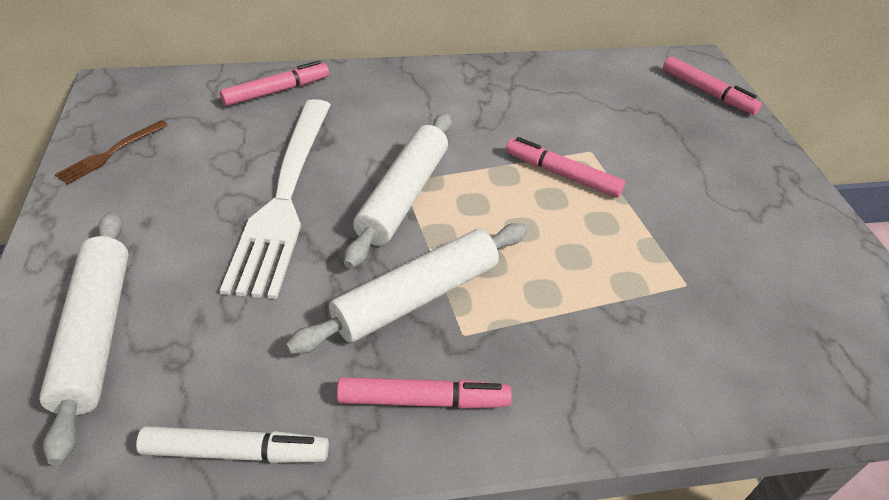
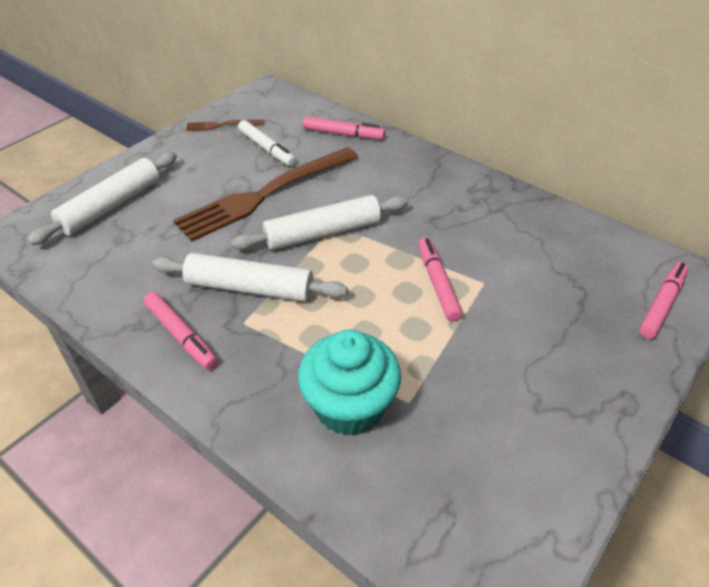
camera: 50 degrees right, 0 degrees up
white marker [136,426,329,463] -> white marker moved to [238,120,296,166]
white fork [220,99,331,299] -> brown fork [173,147,358,242]
pink marker [663,56,762,115] -> pink marker turned 150 degrees counterclockwise [639,262,688,339]
none -> turquoise cupcake [298,330,401,436]

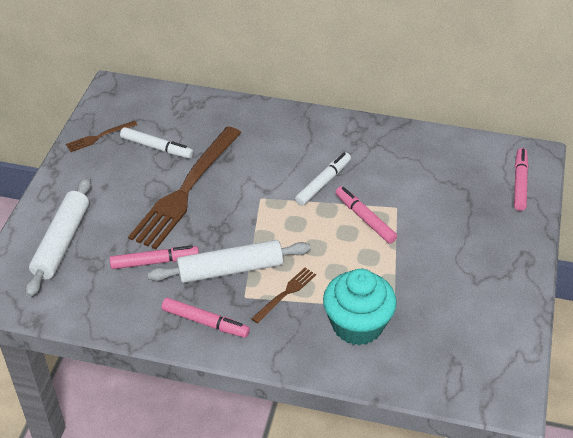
camera: 25 degrees left, 0 degrees up
white rolling pin [231,195,408,250] -> none
pink marker [303,117,385,139] -> pink marker moved to [109,245,199,269]
none -> brown fork [251,267,316,324]
none -> white marker [295,152,351,206]

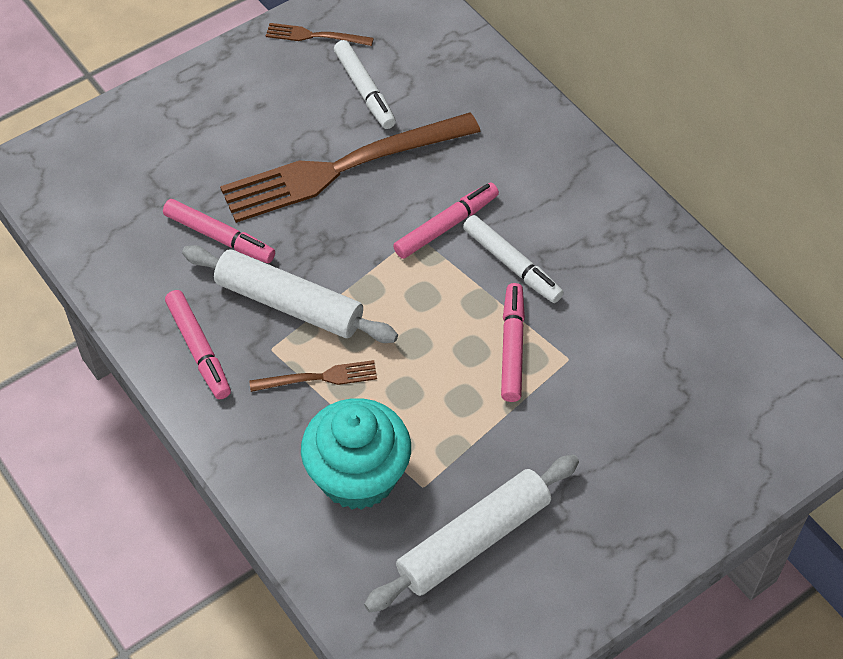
camera: 40 degrees right, 10 degrees up
white rolling pin [25,177,91,297] -> white rolling pin moved to [364,455,579,613]
white marker [295,152,351,206] -> white marker turned 60 degrees clockwise [463,215,564,303]
pink marker [514,148,529,211] -> pink marker moved to [393,183,499,259]

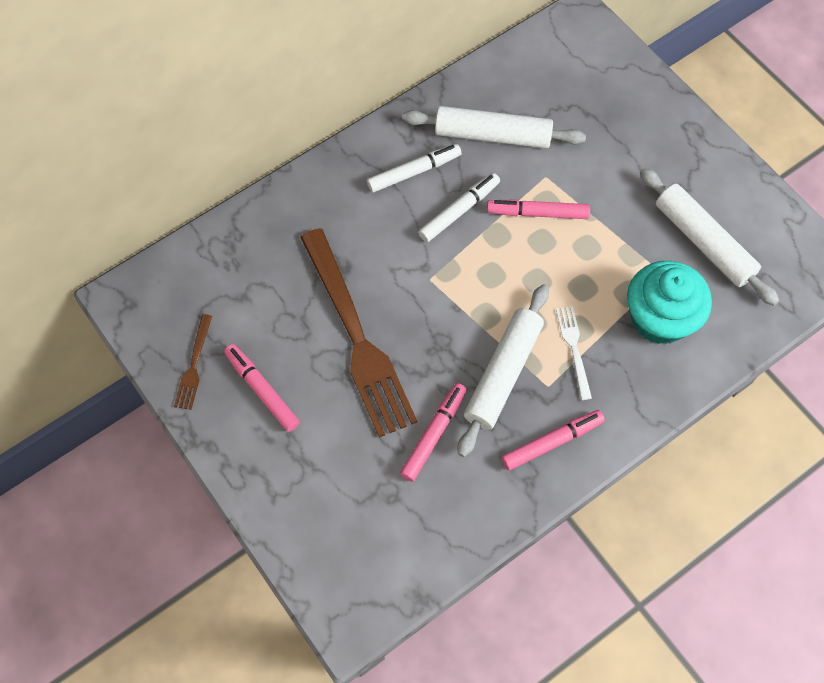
camera: 90 degrees left, 10 degrees up
brown fork [249,360,377,392] -> white fork [556,306,592,400]
white marker [334,40,396,129] -> white marker moved to [367,144,462,192]
pink marker [393,183,499,259] -> pink marker moved to [224,344,300,432]
none -> white rolling pin [403,106,586,149]

